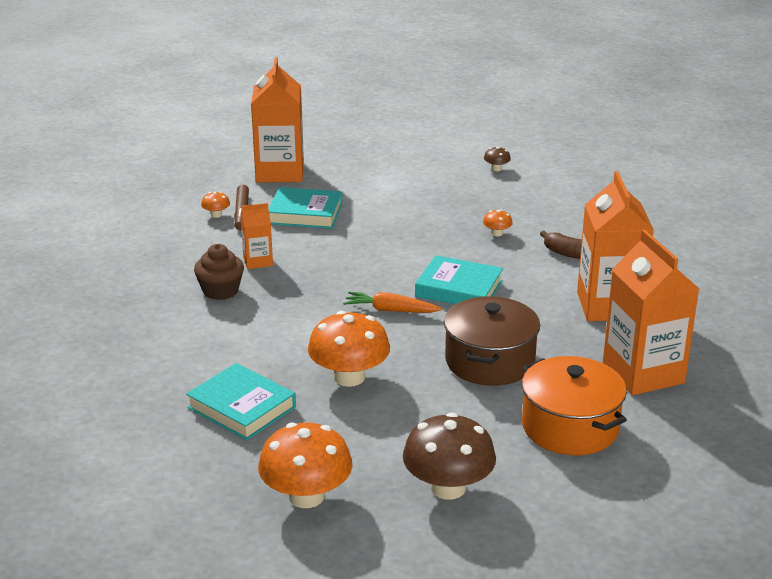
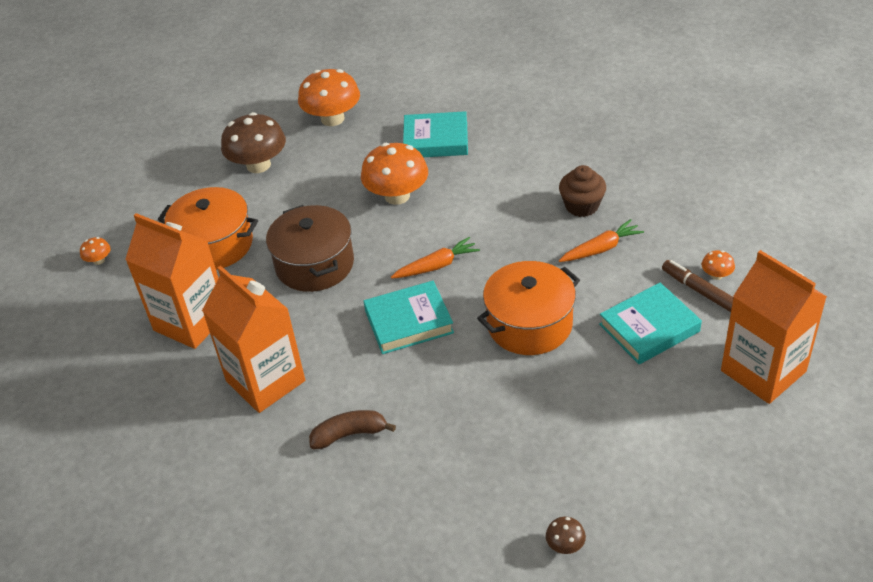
camera: 145 degrees right, 15 degrees up
orange carton [240,203,273,269] -> orange carrot [559,219,644,262]
orange mushroom [483,209,513,237] -> orange mushroom moved to [80,237,110,265]
none -> orange pot [477,261,580,355]

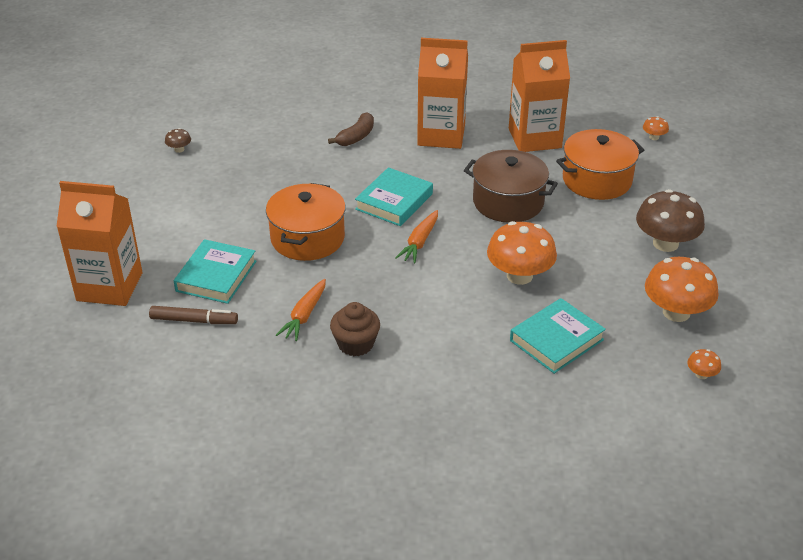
camera: 135 degrees right, 5 degrees down
orange mushroom [702,250,735,280] -> orange mushroom moved to [687,349,721,379]

